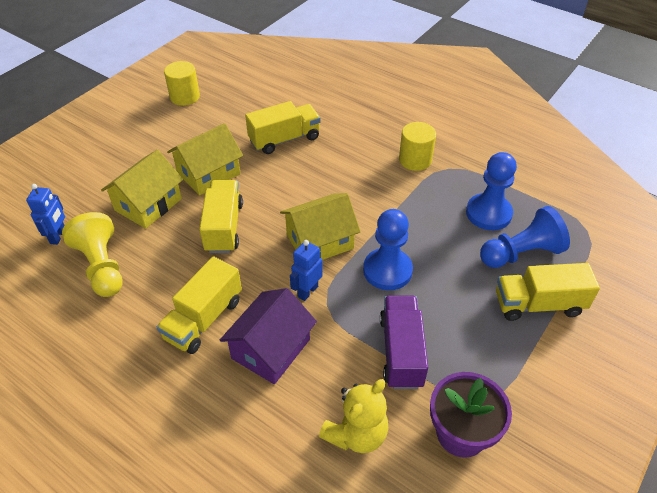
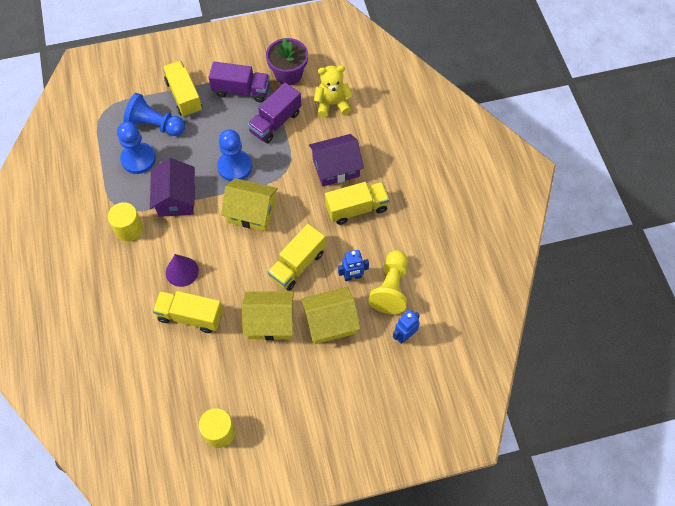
camera: 140 degrees left, 15 degrees up
blue robot [290,240,323,301] -> blue robot moved to [338,250,369,281]
yellow truck [496,263,600,321] -> yellow truck turned 150 degrees counterclockwise [163,61,202,117]
none -> purple house [150,158,195,217]
none -> purple cone [166,254,199,287]
none -> purple truck [209,62,270,102]

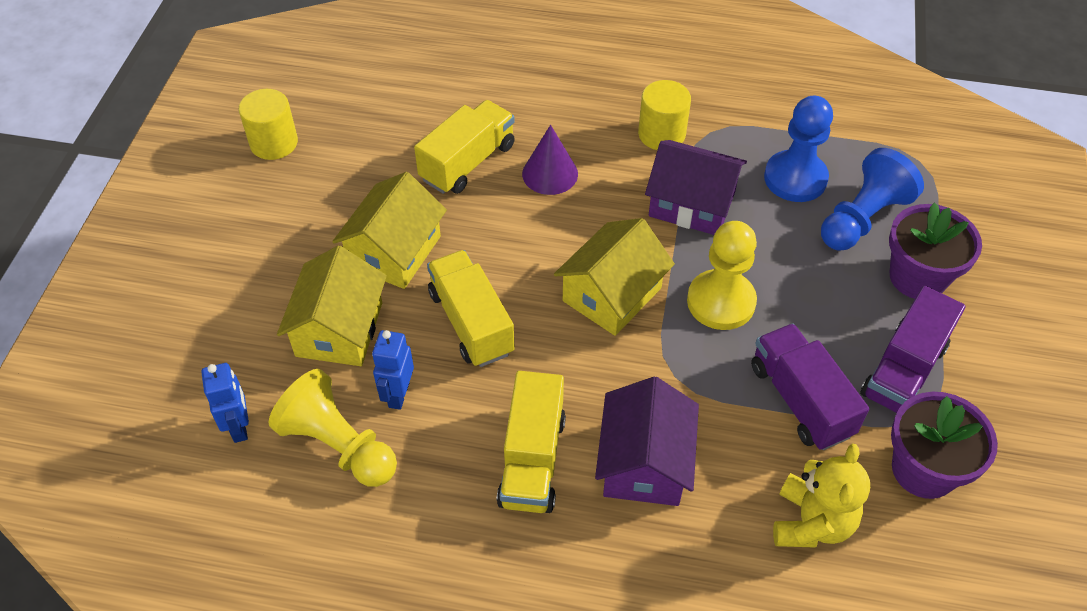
camera: 115 degrees right, 10 degrees down
yellow truck [163,61,202,117] -> purple flower pot [889,203,982,299]
blue pawn [217,129,252,181] -> yellow pawn [687,221,757,330]

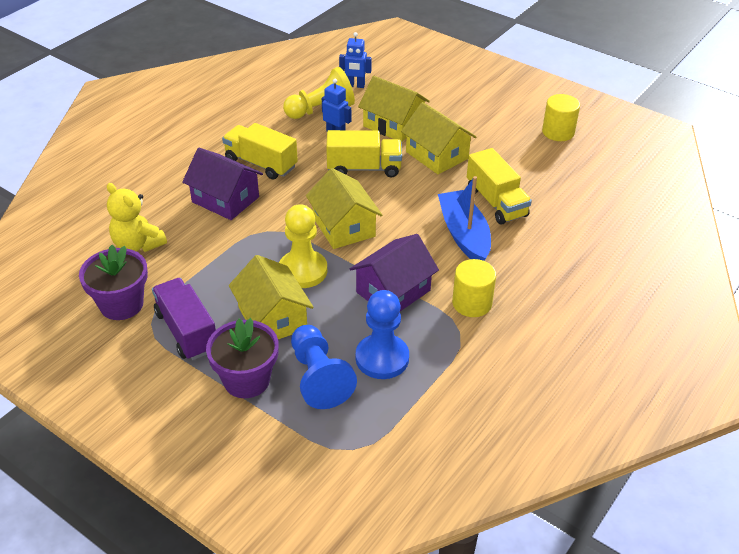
camera: 115 degrees right, 10 degrees down
purple cone [522,125,578,195] -> blue boat [438,176,491,261]
purple truck [751,323,869,450] -> none
none -> yellow house [229,255,314,339]

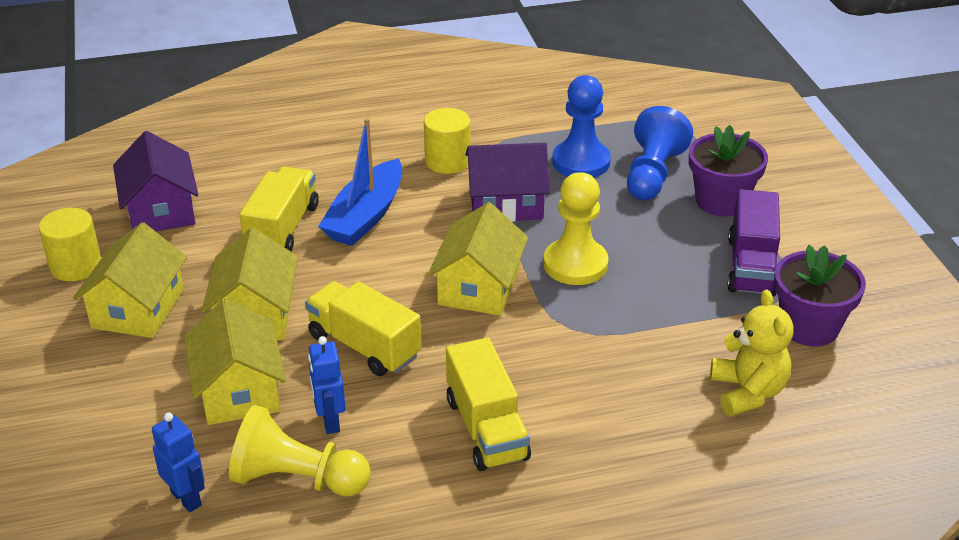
camera: 140 degrees left, 5 degrees down
purple house [182,148,263,220] -> purple house moved to [113,131,199,231]
yellow house [229,255,314,339] -> yellow house moved to [73,222,187,338]

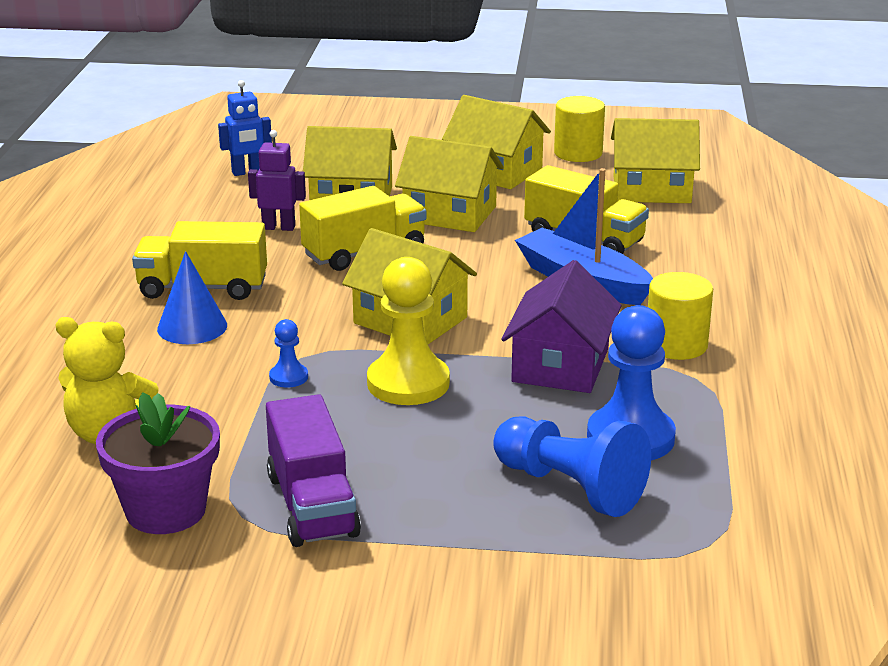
camera: 110 degrees right, 10 degrees down
purple house [113,131,199,231] -> yellow house [611,118,700,203]
yellow pawn [229,405,371,496] -> none
blue robot [308,336,346,434] -> purple robot [248,130,306,231]
purple flower pot [689,125,768,216] -> none
purple truck [727,189,780,297] -> purple truck turned 135 degrees counterclockwise [266,394,361,547]
none -> blue cone [157,251,227,344]
none -> blue pawn [269,319,308,387]

